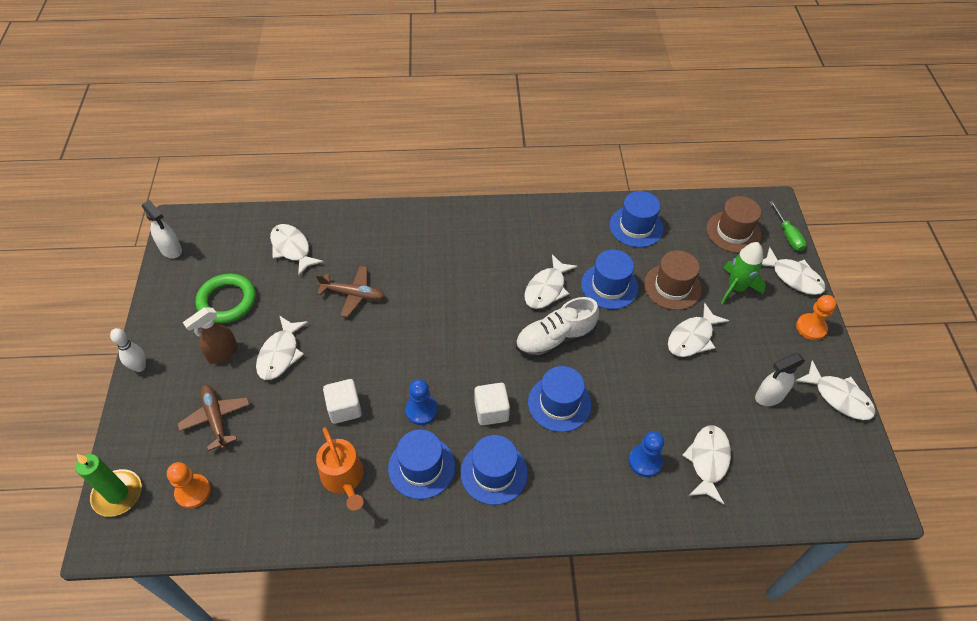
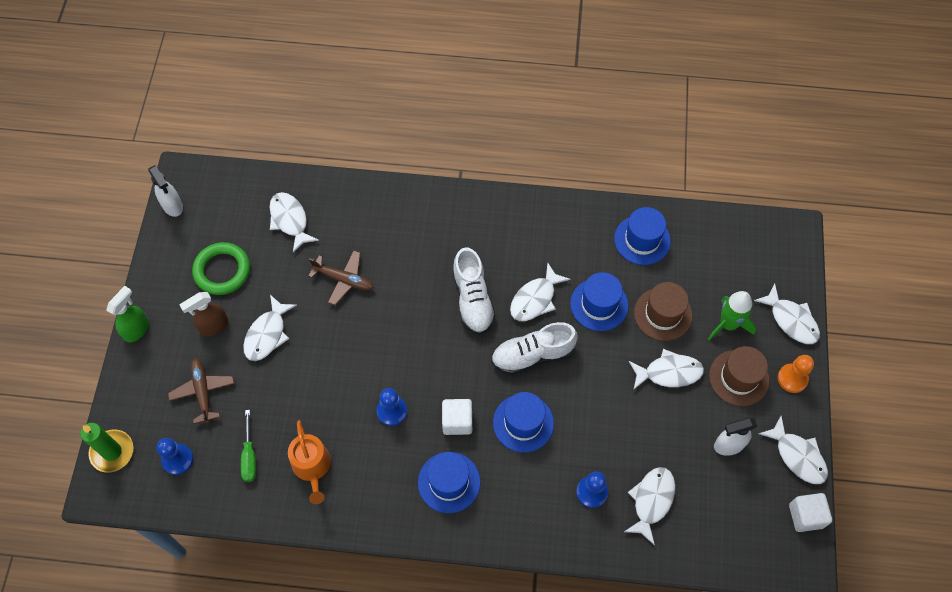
camera: 10 degrees right, 10 degrees up
white bowling pin [110,328,146,372] -> green spray bottle [106,286,149,343]
orange pawn [167,462,211,509] -> blue pawn [157,438,193,475]
white cube [323,379,362,424] -> white cube moved to [789,493,832,532]
blue hat [388,429,455,499] -> none
white fish [668,303,729,357] -> white fish turned 150 degrees counterclockwise [629,349,704,390]
brown hat [706,196,761,253] -> brown hat moved to [709,346,769,406]
green screwdriver [770,201,806,251] -> green screwdriver moved to [241,410,256,482]
none -> white shoe [452,248,495,335]

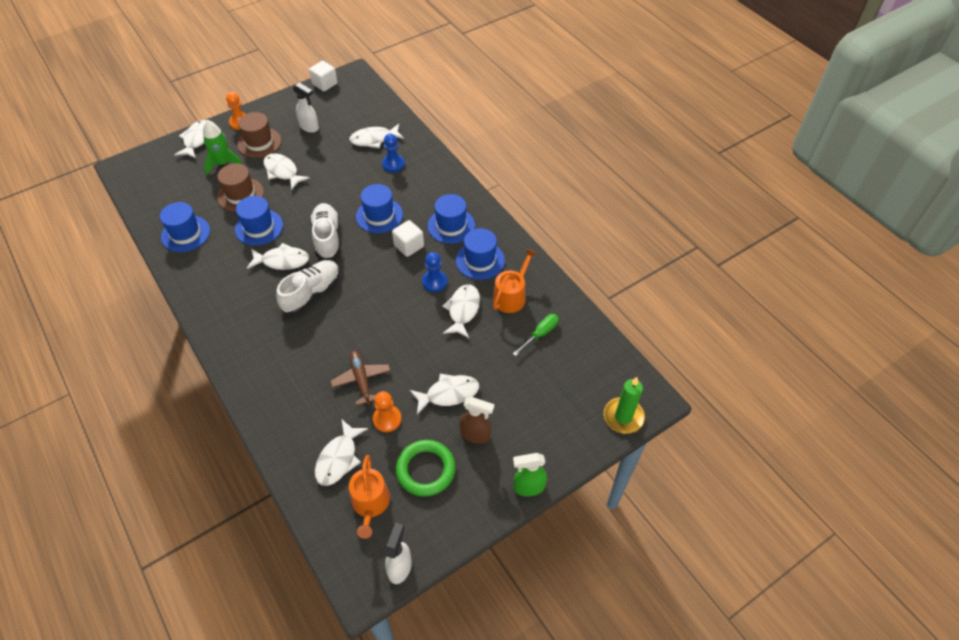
camera: 130 degrees left, 10 degrees down
blue pawn [157,438,193,475] -> none
brown plane [168,358,234,424] -> none
white shoe [491,322,578,375] -> white shoe turned 135 degrees counterclockwise [310,203,341,260]
white fish [759,416,828,484] -> white fish moved to [442,284,480,338]
none -> orange watering can [349,455,390,539]
none -> orange pawn [373,391,402,432]
none -> blue hat [456,228,505,280]

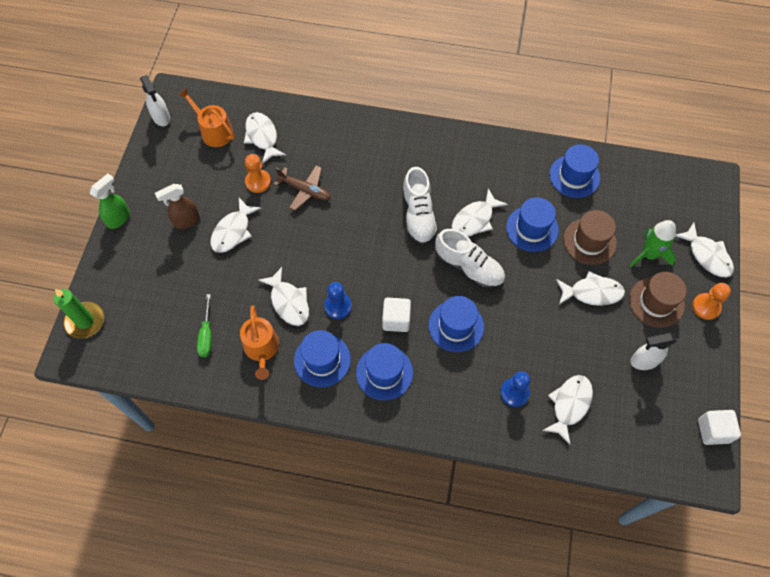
camera: 135 degrees right, 10 degrees up
green ring [396,440,456,497] -> none

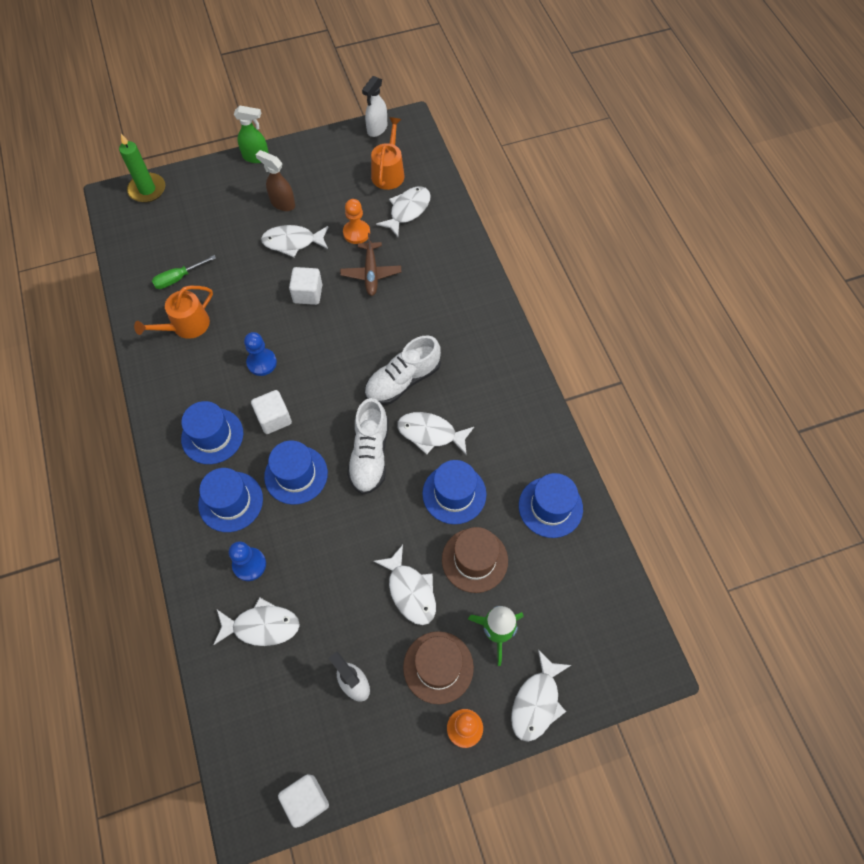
camera: 60 degrees right, 0 degrees up
white fish [258,267,309,326] -> none
blue hat [294,330,351,387] -> blue hat moved to [198,468,263,532]
none -> white cube [289,267,322,305]

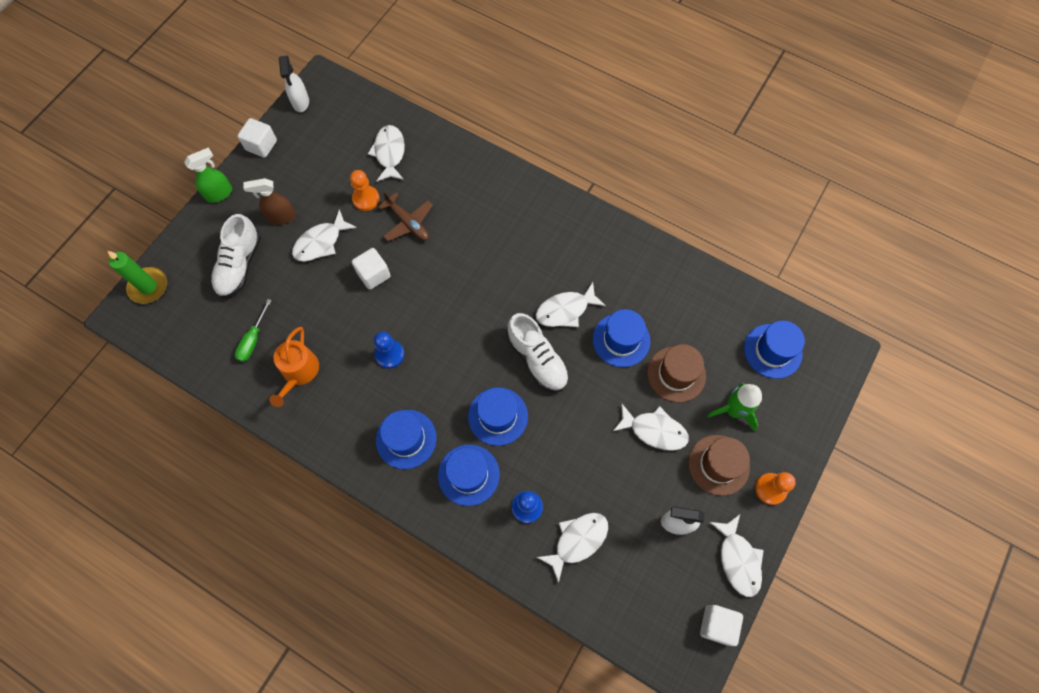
camera: 40 degrees left, 5 degrees up
white cube [251,390,292,434] -> white cube moved to [237,118,277,158]
white shoe [364,335,441,405] -> white shoe moved to [211,214,261,298]
orange watering can [371,117,405,190] -> none
white fish [511,649,571,742] -> white fish moved to [710,514,764,597]
blue hat [519,473,583,538] -> blue hat moved to [744,321,805,379]

